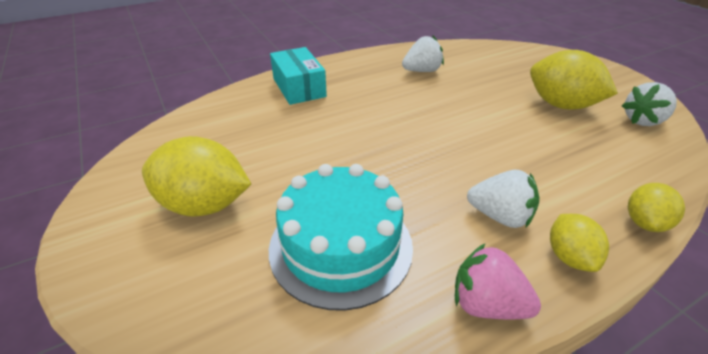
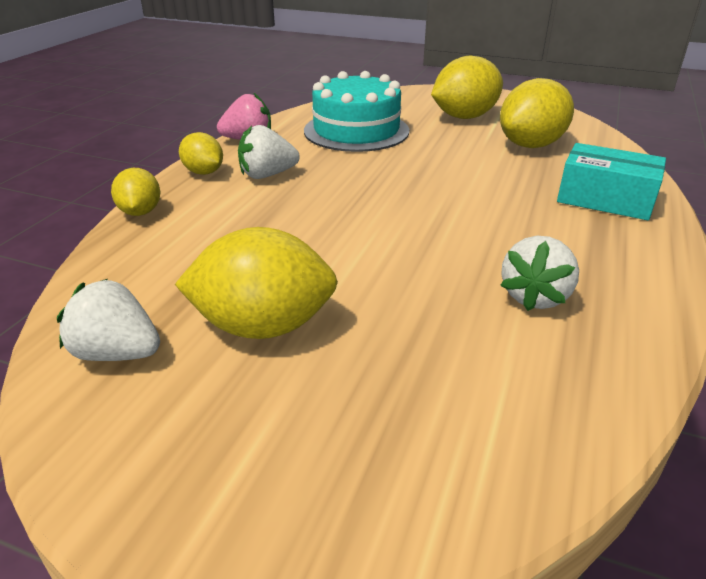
camera: 140 degrees right, 5 degrees down
white strawberry [622,82,677,126] -> white strawberry turned 90 degrees counterclockwise [57,279,160,361]
none -> yellow lemon [500,78,574,148]

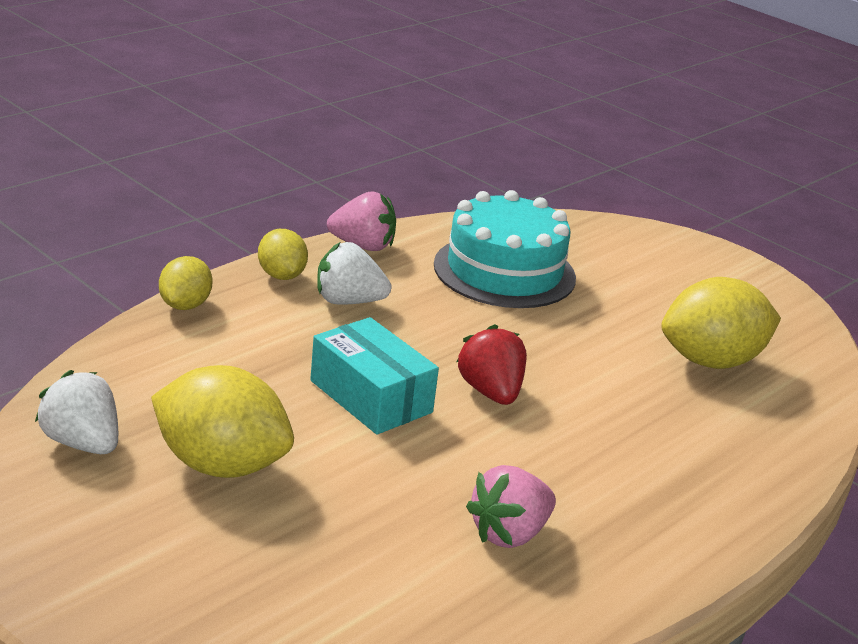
camera: 20 degrees right, 5 degrees down
yellow lemon [431,56,503,119] -> none
white strawberry [500,236,579,311] -> pink strawberry [466,465,556,548]
turquoise box [557,143,666,220] -> turquoise box moved to [310,317,439,435]
none -> red strawberry [457,324,527,405]

